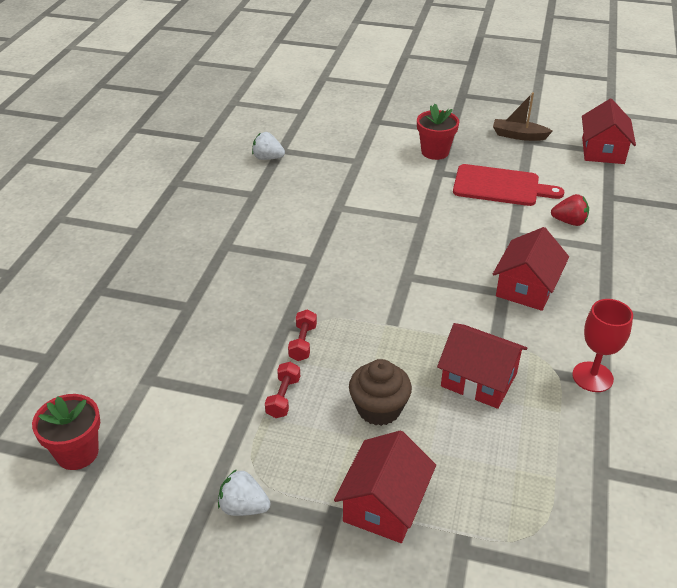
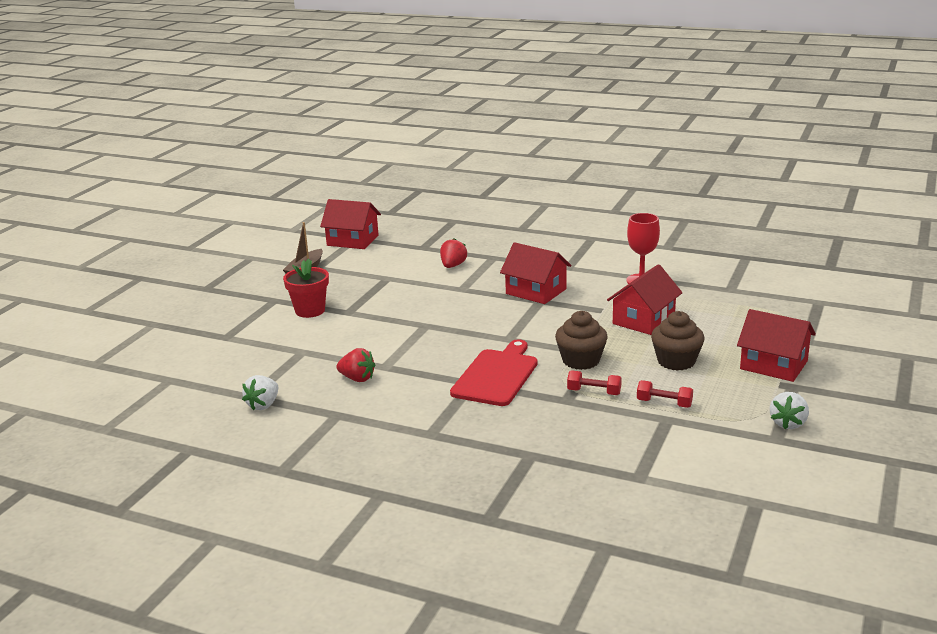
camera: 80 degrees left, 15 degrees down
red flower pot [32,394,100,470] -> none
red cutting board [453,164,564,206] -> red cutting board moved to [450,339,538,406]
none -> red strawberry [336,348,375,382]
none -> brown cupcake [555,311,608,370]

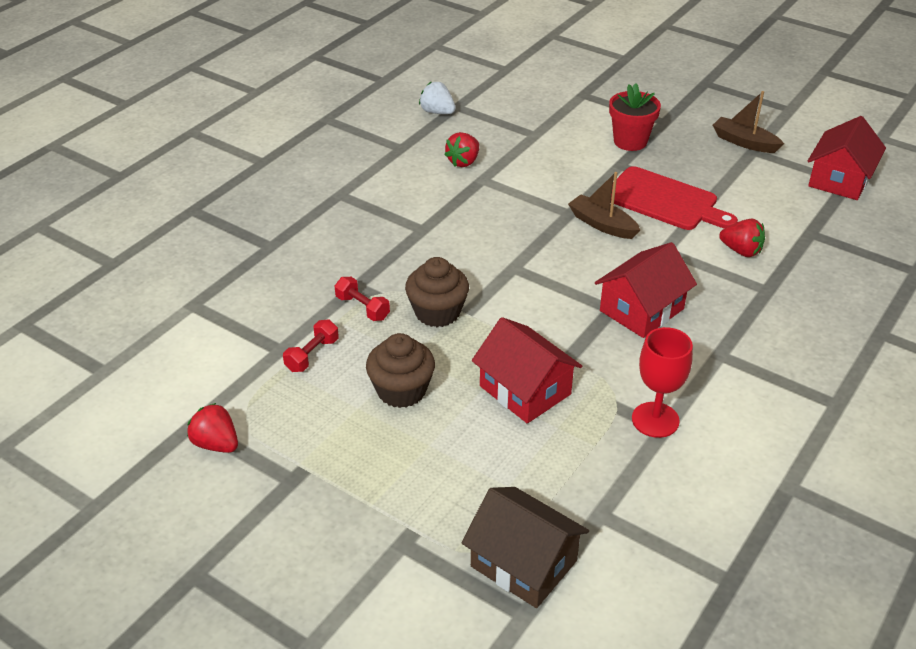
camera: 100 degrees right, 15 degrees up
red cutting board [450,339,538,406] -> red cutting board moved to [611,166,738,230]
red dumbbell [567,370,622,395] -> red dumbbell turned 75 degrees counterclockwise [335,277,390,321]
red house [737,309,816,382] -> none
white strawberry [770,392,809,429] -> red strawberry [187,403,238,453]
none -> brown house [462,487,589,608]
none -> brown boat [568,172,640,239]

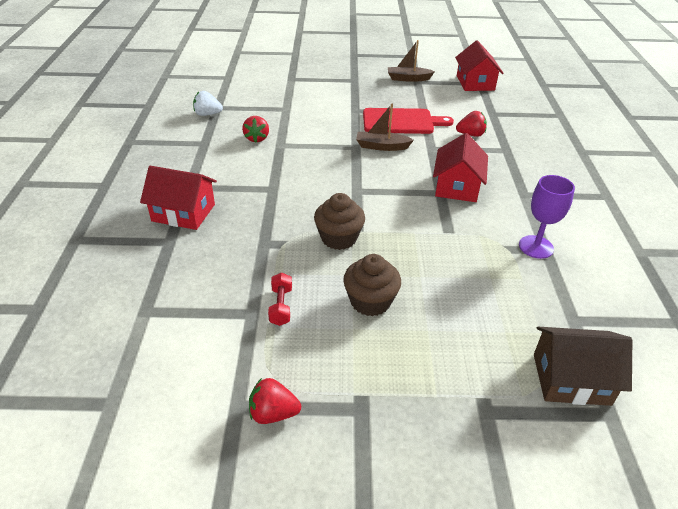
camera: 35 degrees left, 0 degrees up
red dumbbell [335,277,390,321] -> none
red house [472,317,582,423] -> red house moved to [140,166,217,230]
red flower pot [609,83,661,151] -> none
red goblet [632,327,693,438] -> purple goblet [519,175,575,259]

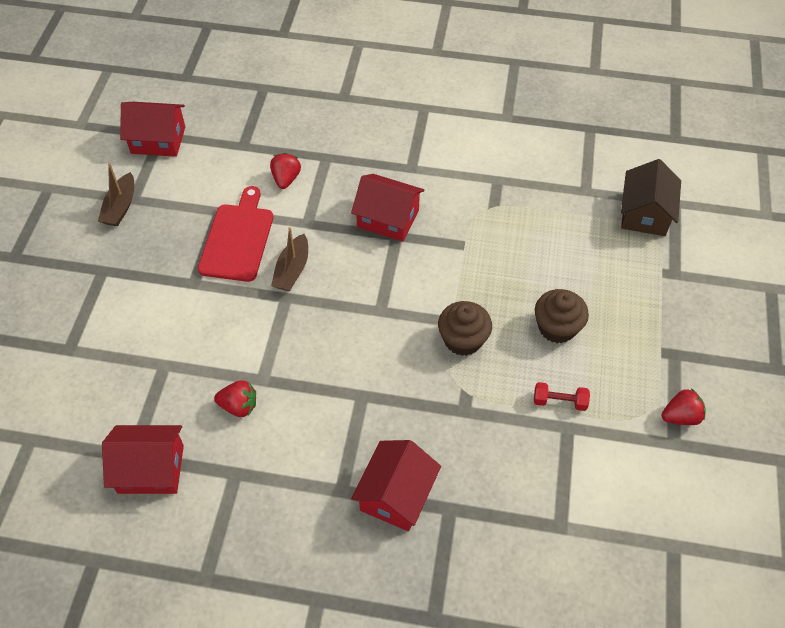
camera: 80 degrees left, 15 degrees up
white strawberry [193,91,223,116] -> red house [102,425,184,494]
red strawberry [249,378,301,424] -> red strawberry turned 120 degrees counterclockwise [661,389,706,425]
purple goblet [519,175,575,259] -> none

